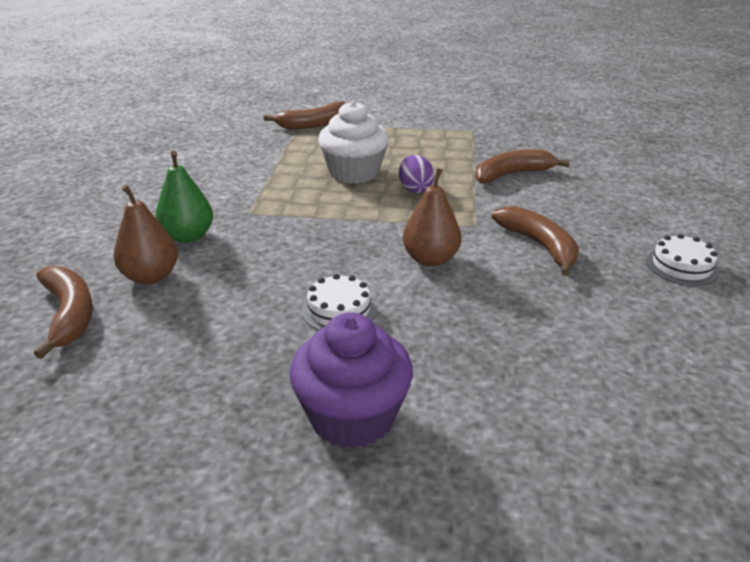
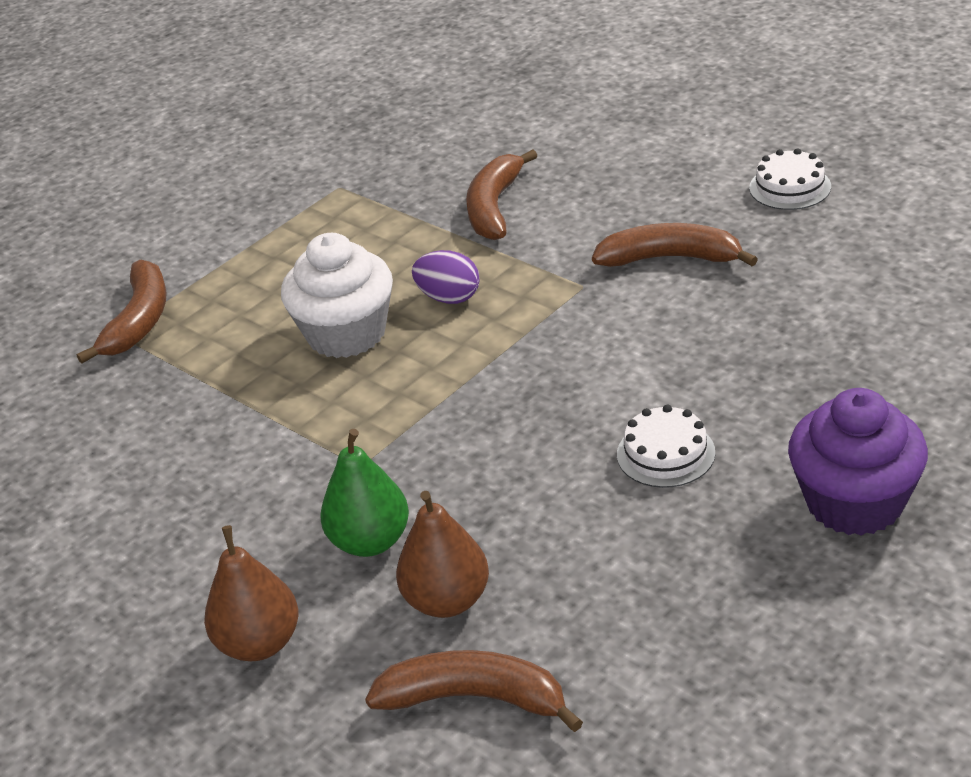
camera: 50 degrees left, 5 degrees up
brown pear [403,168,462,267] -> brown pear moved to [204,525,298,661]

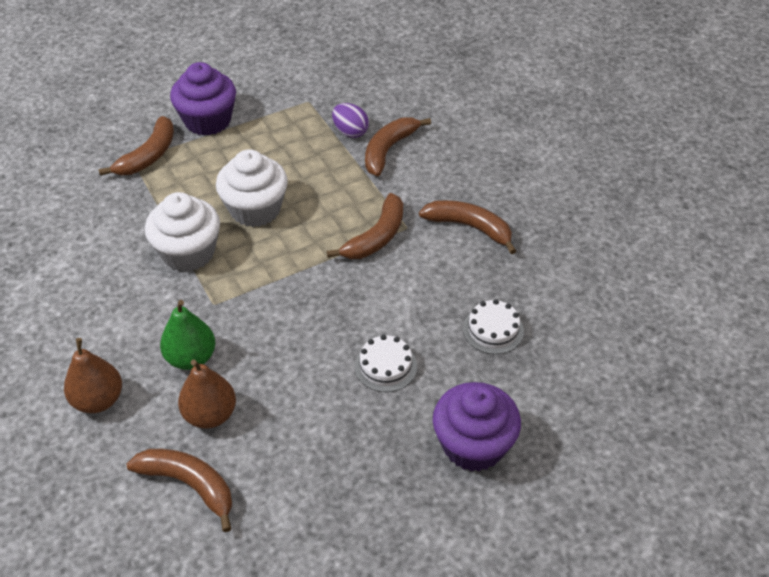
camera: 15 degrees right, 10 degrees up
purple egg [412,250,479,304] -> purple egg moved to [332,103,369,138]
white cake [749,148,831,210] -> white cake moved to [463,299,524,354]
none -> white cupcake [145,192,220,272]
none -> purple cupcake [170,62,236,136]
none -> brown banana [327,193,403,259]

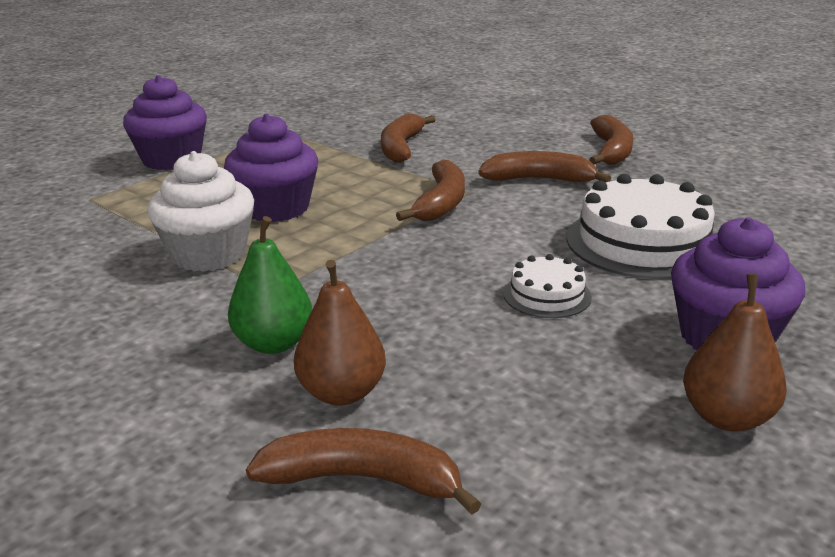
camera: 20 degrees left, 20 degrees down
brown pear [64,338,122,413] -> brown pear moved to [683,274,787,431]
brown banana [99,116,174,176] -> brown banana moved to [589,115,633,165]
white cupcake [216,149,288,227] -> purple cupcake [224,114,318,222]
purple egg [332,103,369,138] -> none
white cake [463,299,524,354] -> white cake [566,174,715,279], size x1.94

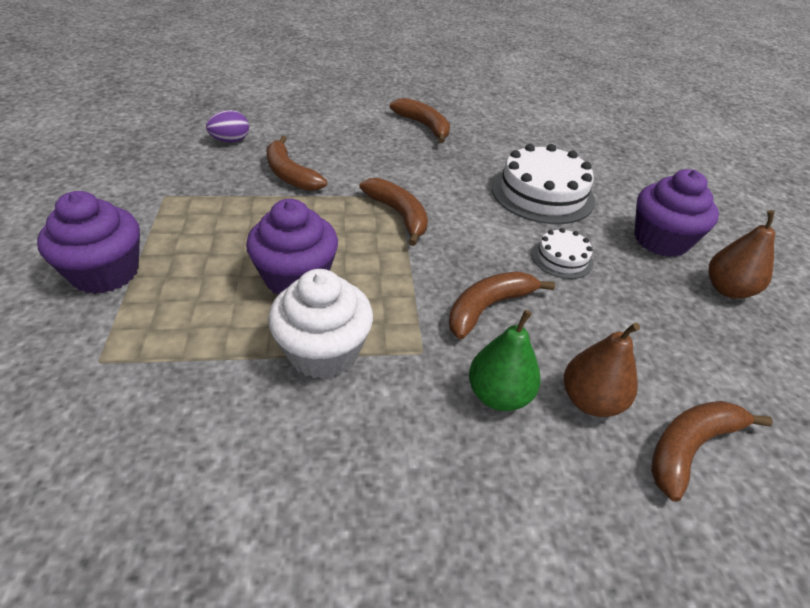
camera: 50 degrees left, 15 degrees up
brown banana [478,151,611,183] -> brown banana moved to [449,271,555,339]
none -> purple egg [206,110,249,142]

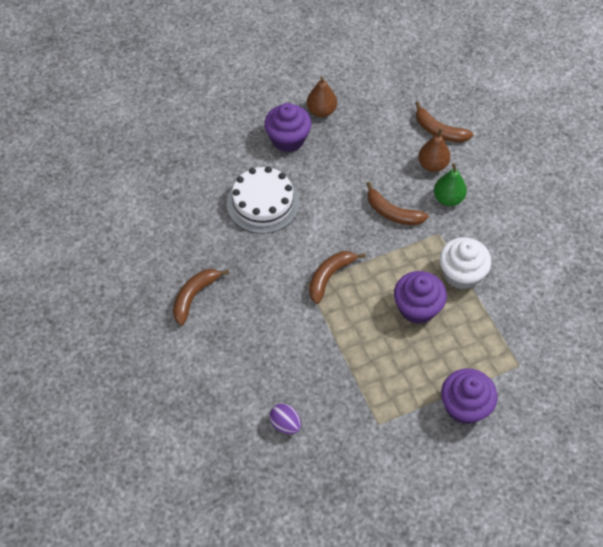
camera: 105 degrees left, 15 degrees up
brown banana [267,136,327,191] -> none
white cake [532,228,593,279] -> none

